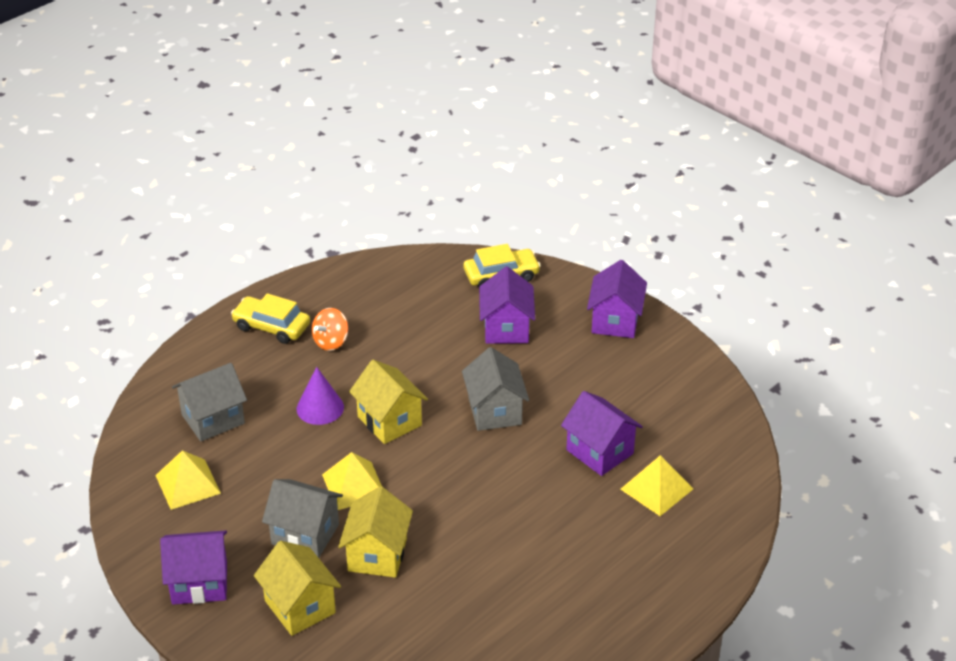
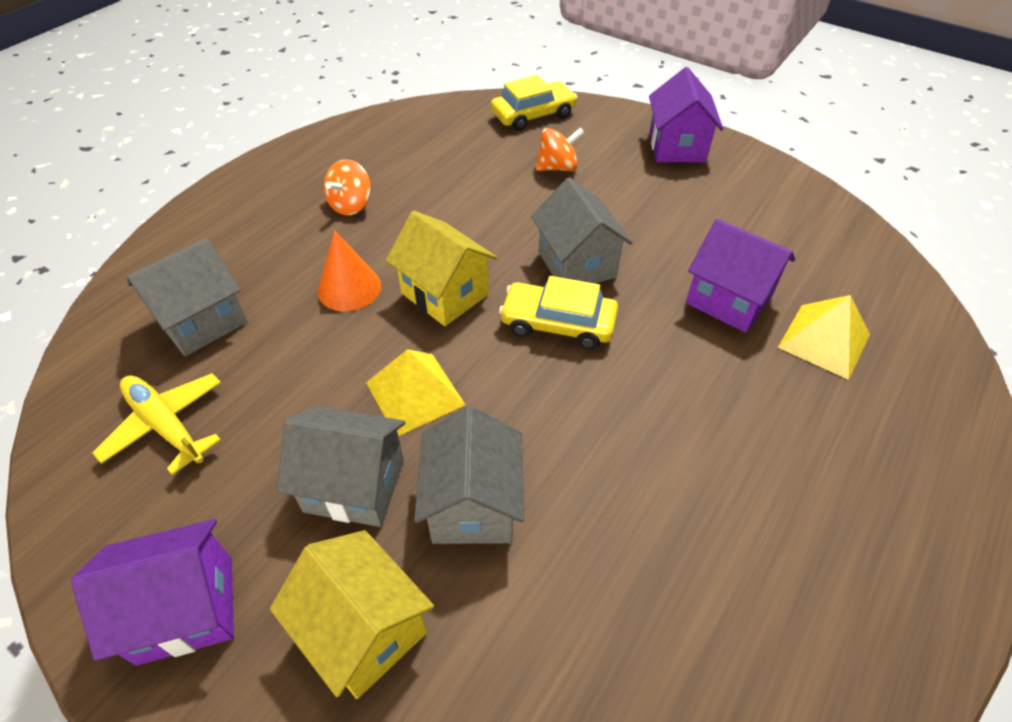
camera: 10 degrees left, 10 degrees up
yellow pyramid [155,450,221,510] -> yellow plane [93,374,221,475]
yellow car [231,293,310,344] -> yellow car moved to [499,276,618,349]
purple cone [297,367,344,425] -> orange cone [318,230,381,311]
yellow house [338,486,413,578] -> grey house [414,406,524,544]
purple house [479,267,535,344] -> orange spinning top [536,128,584,171]

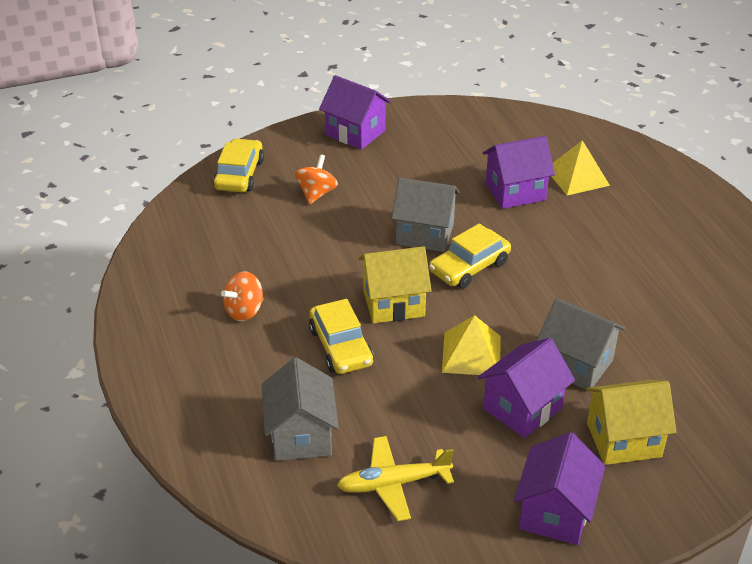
camera: 55 degrees left, 10 degrees down
grey house [277,406,405,527] -> purple house [478,338,575,438]
orange cone [318,230,381,311] -> yellow car [309,299,374,374]
orange spinning top [323,159,371,215] -> orange spinning top turned 75 degrees clockwise [221,271,263,321]

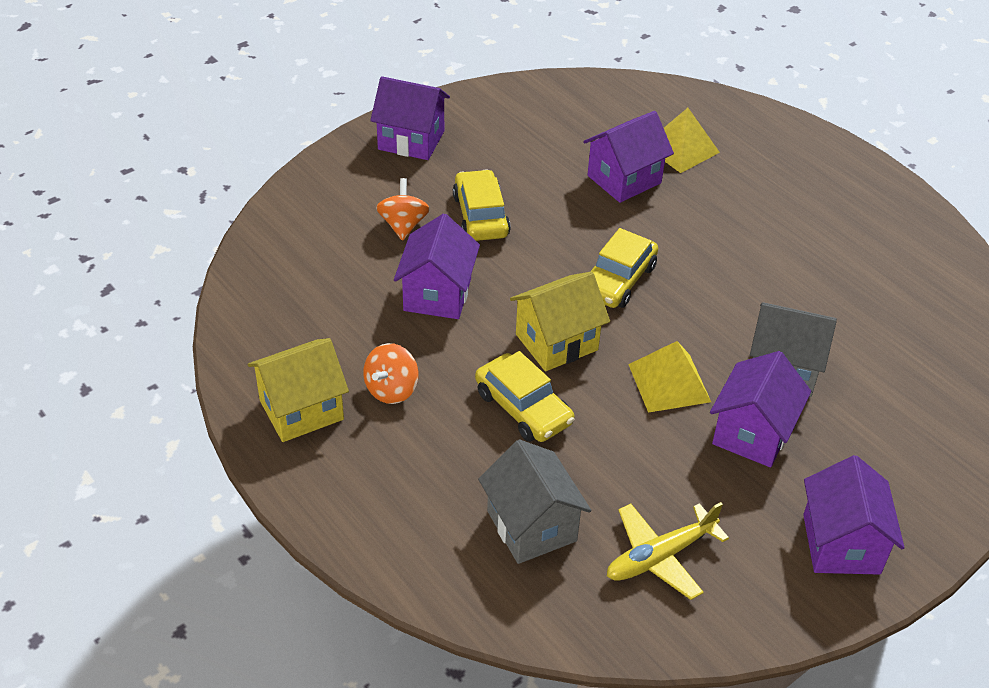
camera: 20 degrees left, 5 degrees up
yellow car [213,138,264,192] -> yellow car moved to [453,169,511,241]
grey house [391,178,460,252] -> none
yellow house [586,380,676,465] -> yellow house moved to [247,338,349,442]
none -> purple house [394,214,480,319]

